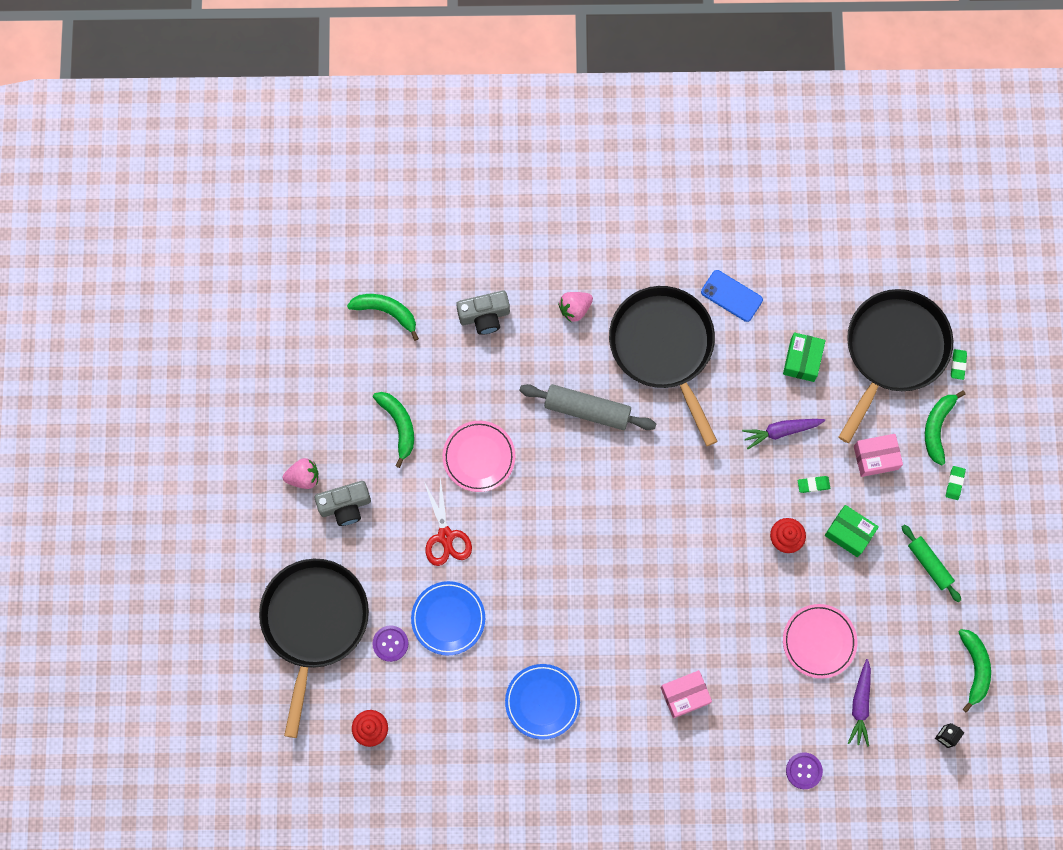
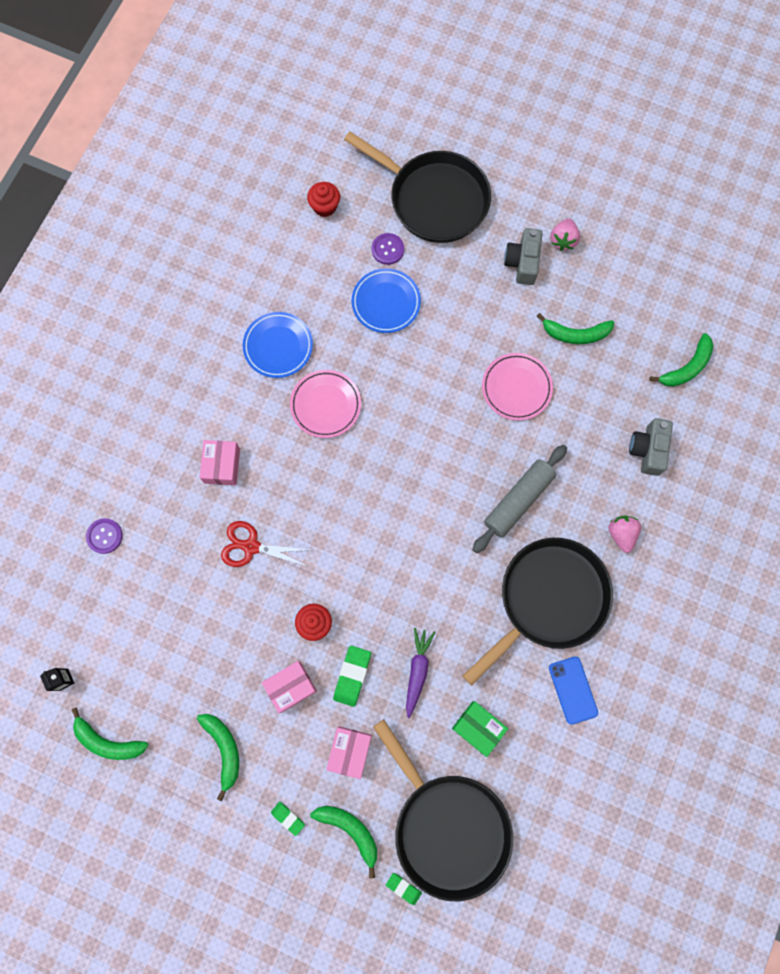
camera: 115 degrees right, 0 degrees up
red scissors [424,477,472,566] -> red scissors moved to [221,521,309,567]
black pan [609,286,718,446] -> black pan turned 45 degrees counterclockwise [463,538,613,686]
blue phone [701,270,763,322] -> blue phone turned 75 degrees counterclockwise [549,657,598,725]
pink plate [783,604,857,679] -> pink plate moved to [290,370,361,438]
green eraser [798,476,830,493] -> green eraser [333,646,371,707], size x1.68
green box [824,505,879,557] -> pink box [262,661,317,713]
purple carrot [848,659,871,747] -> none
green rolling pin [902,524,961,602] -> green banana [197,714,239,801]

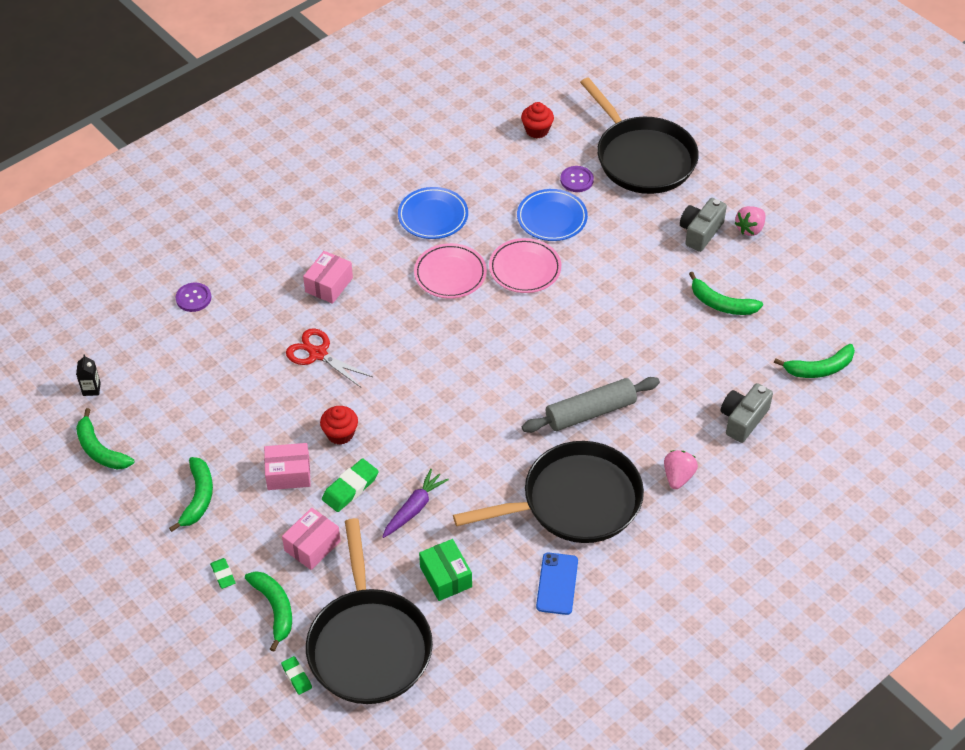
camera: 25 degrees right, 25 degrees down
pink plate [482,353,553,420] -> pink plate moved to [489,238,561,293]

